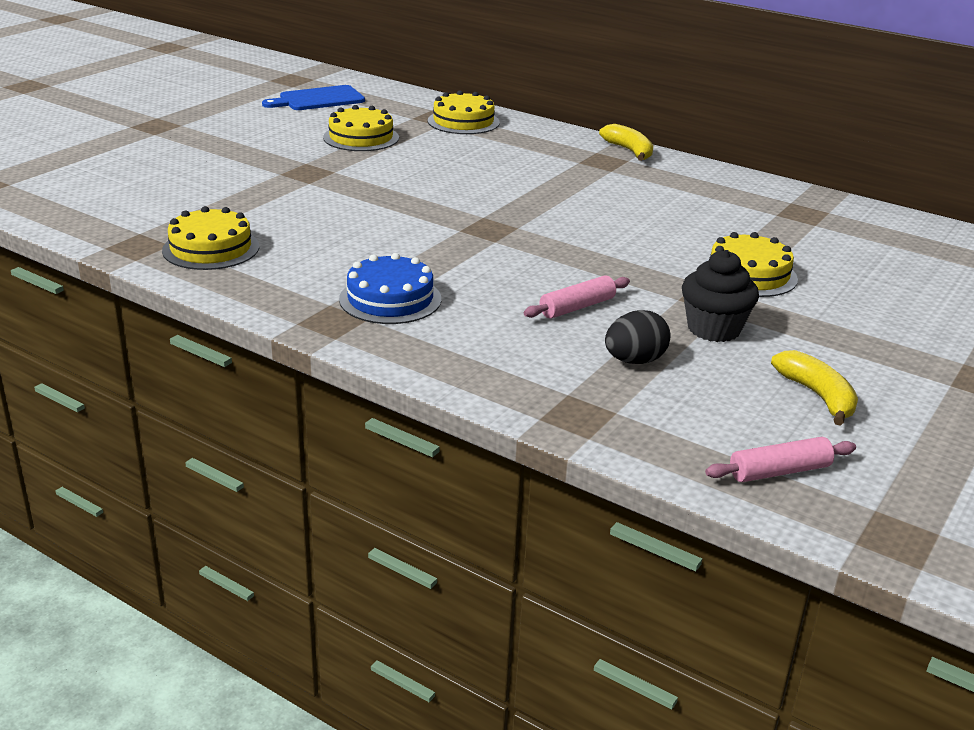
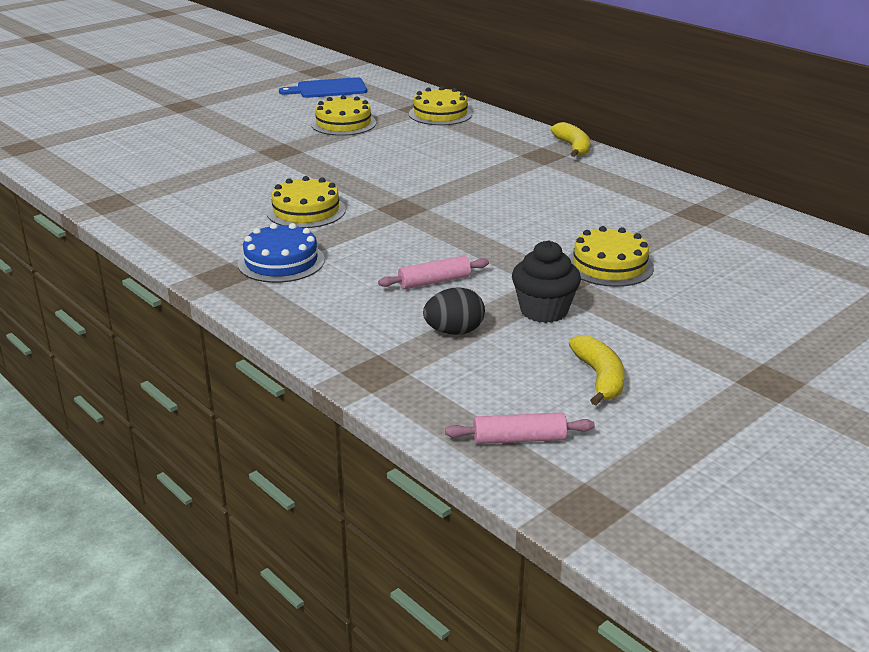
camera: 15 degrees right, 0 degrees up
yellow cake [162,206,259,270] -> yellow cake moved to [267,176,346,228]

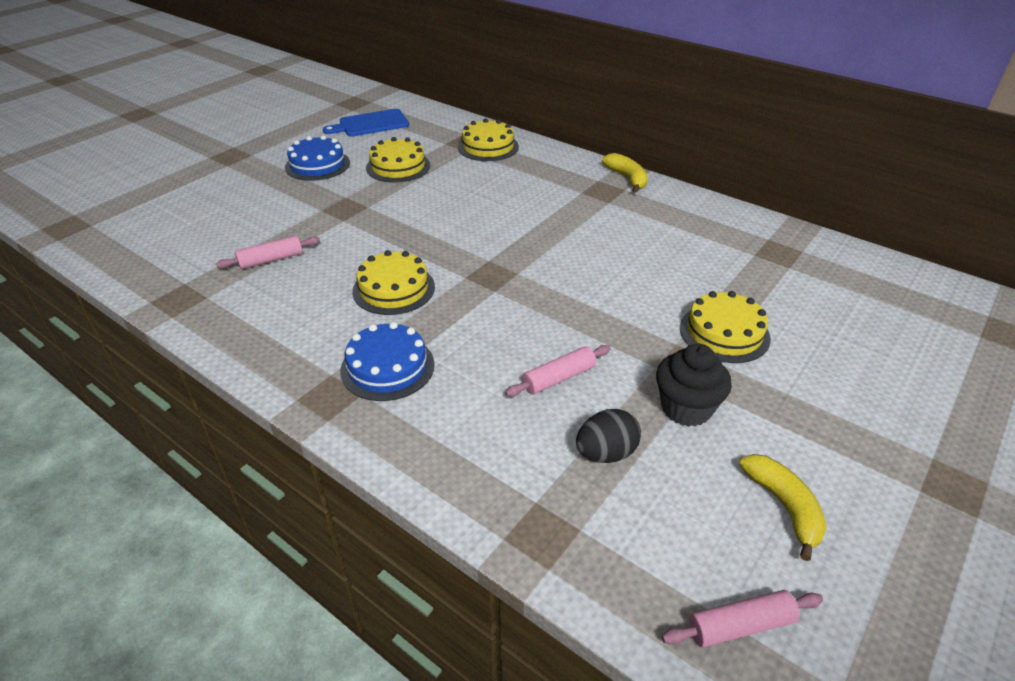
camera: 10 degrees left, 10 degrees up
none -> pink rolling pin [216,236,320,269]
none -> blue cake [285,135,350,181]

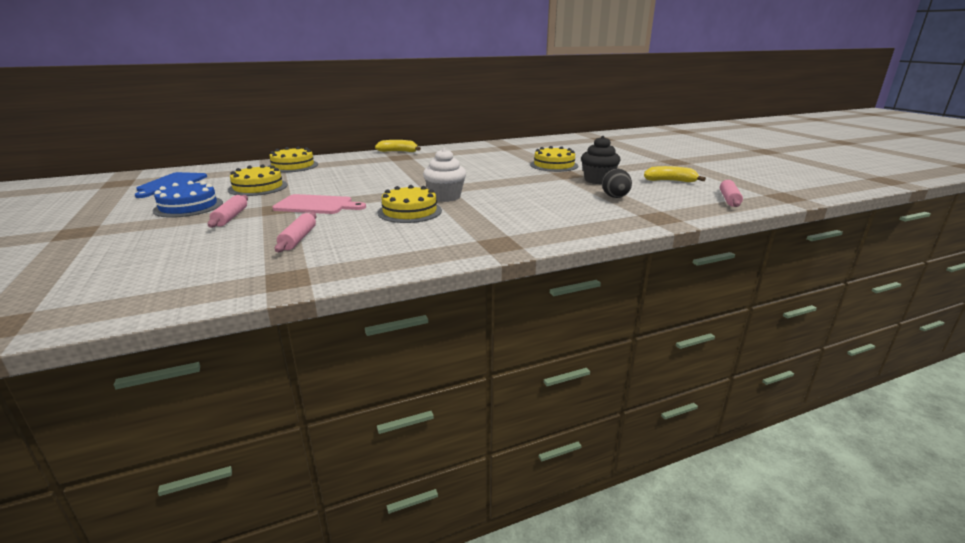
camera: 60 degrees left, 15 degrees down
blue cake [340,322,435,401] -> none
pink rolling pin [505,345,611,397] -> pink rolling pin moved to [208,195,248,228]
none -> pink cutting board [272,194,366,214]
none -> white cupcake [423,148,466,202]

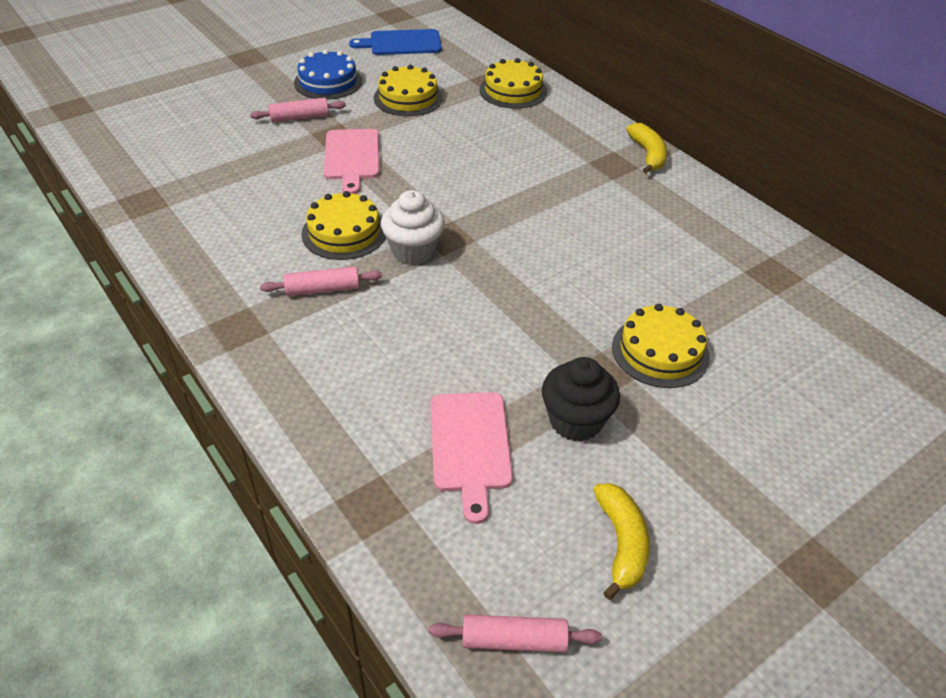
camera: 75 degrees right, 20 degrees up
pink rolling pin [275,212,317,252] -> pink rolling pin moved to [260,266,382,296]
black egg [602,169,632,198] -> pink cutting board [430,392,513,524]

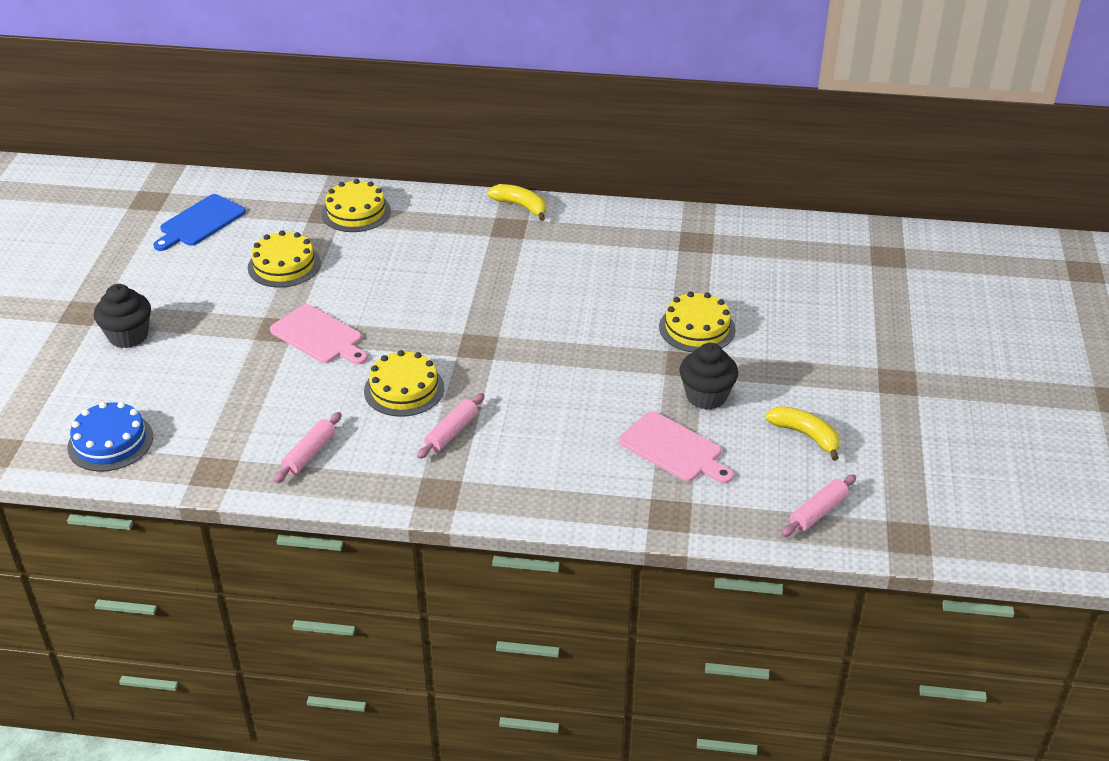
camera: 45 degrees left, 5 degrees down
pink rolling pin [250,98,346,122] -> pink rolling pin moved to [274,412,342,483]
blue cake [294,49,362,100] -> blue cake moved to [67,402,153,472]
white cupcake [381,190,445,265] -> none
none -> black cupcake [94,284,151,348]

